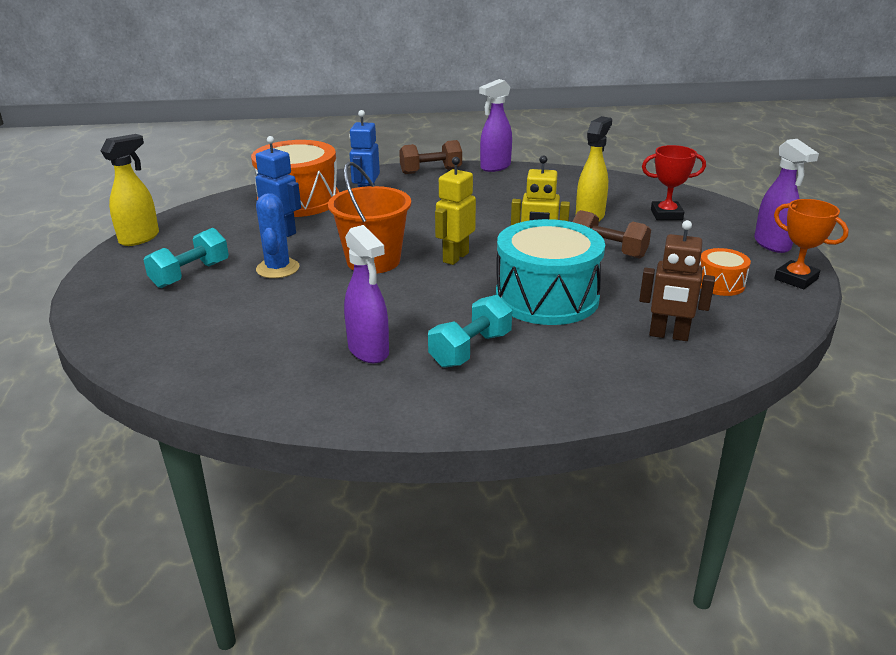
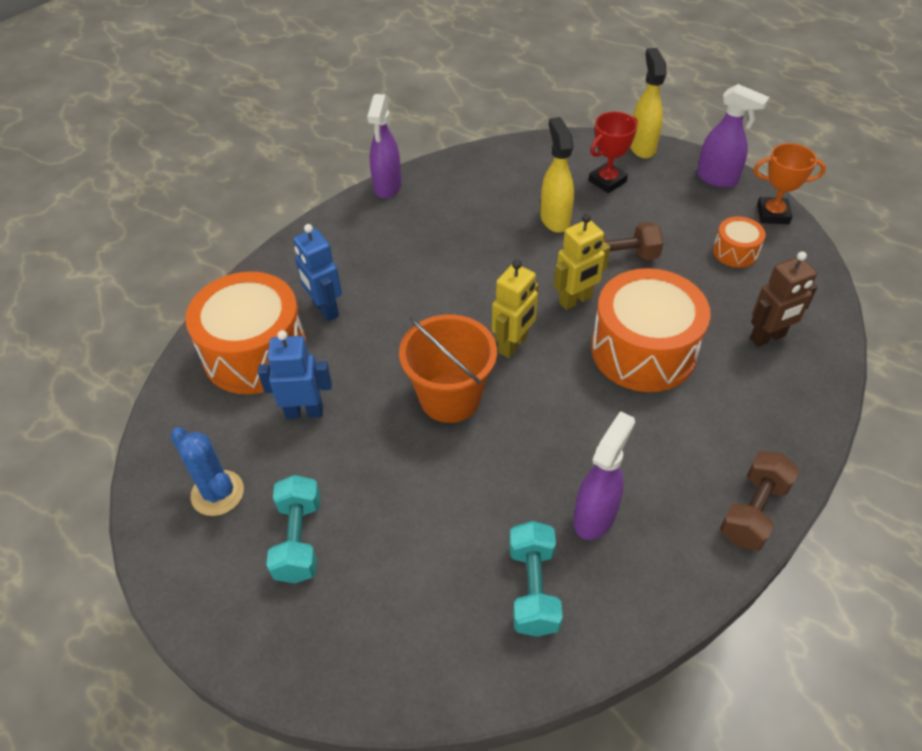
camera: 40 degrees left, 20 degrees up
yellow spray bottle [100,134,159,246] -> yellow spray bottle moved to [630,48,666,158]
blue cactus [256,193,300,278] -> blue cactus moved to [170,427,244,516]
purple spray bottle [344,225,389,363] -> purple spray bottle turned 75 degrees counterclockwise [573,411,635,540]
brown dumbbell [399,140,462,174] -> brown dumbbell moved to [720,451,799,551]
turquoise dumbbell [428,295,512,368] -> turquoise dumbbell moved to [509,521,563,637]
yellow robot [435,157,476,265] -> yellow robot turned 135 degrees counterclockwise [492,260,539,358]
turquoise drum [496,219,605,325] -> orange drum [591,268,711,392]

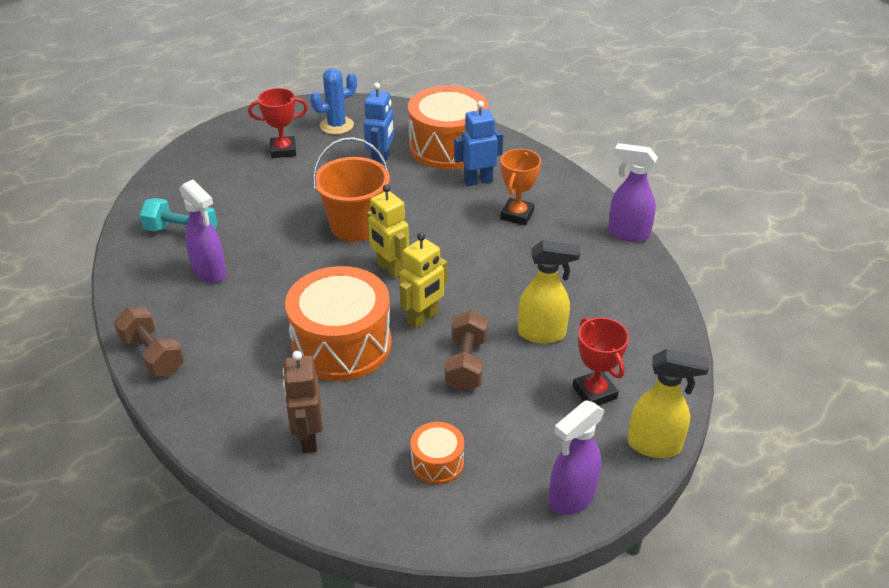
camera: 105 degrees right, 10 degrees down
turquoise dumbbell [267,475,320,583] -> red trophy [248,88,308,158]
yellow robot [554,214,610,310] -> yellow robot turned 120 degrees counterclockwise [399,232,448,329]
orange trophy [753,143,826,224] -> orange trophy moved to [501,149,541,226]

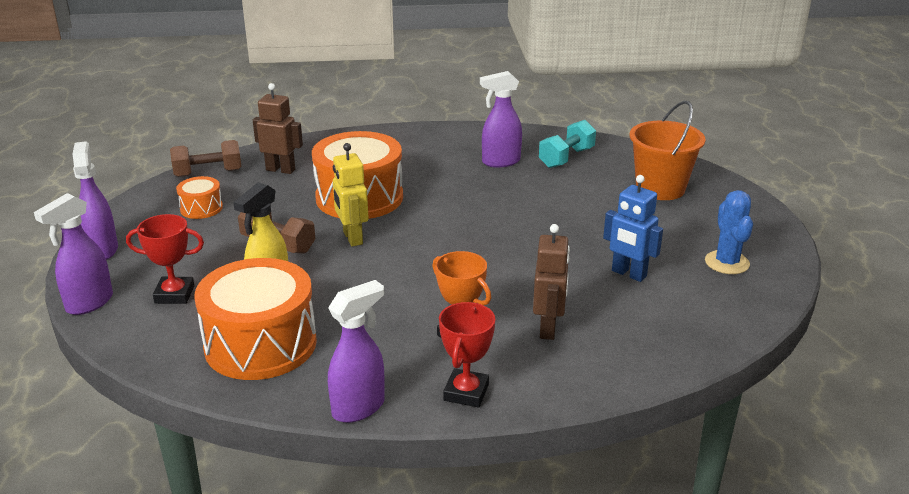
camera: 115 degrees right, 10 degrees down
brown dumbbell [113,307,184,377] -> brown dumbbell moved to [170,140,241,177]
red trophy [248,88,308,158] -> red trophy moved to [439,302,495,408]
orange bucket [313,137,390,242] -> orange bucket moved to [630,101,706,200]
yellow robot [367,184,409,278] -> none
orange drum [408,85,488,169] -> orange drum moved to [194,258,317,380]
blue robot [454,101,503,186] -> brown robot [533,224,570,340]
yellow spray bottle [628,349,709,458] -> purple spray bottle [34,193,113,315]

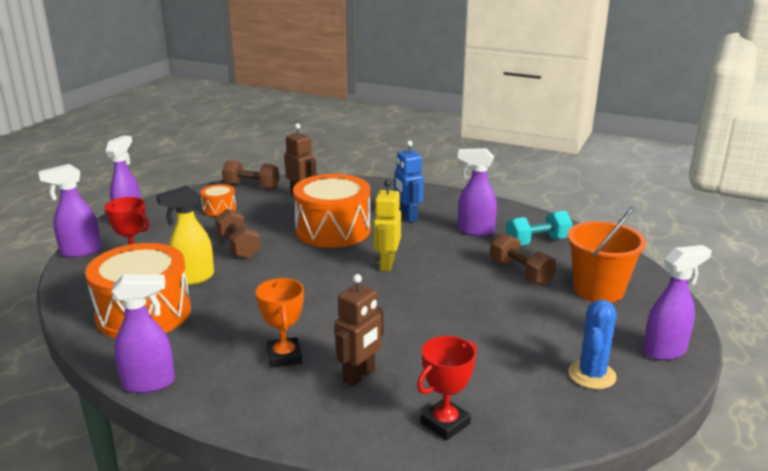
camera: 30 degrees right, 5 degrees down
yellow robot [333,143,369,247] -> yellow robot moved to [373,180,401,271]
red trophy [439,302,495,408] -> red trophy moved to [417,336,477,440]
blue robot [603,175,663,282] -> blue robot moved to [395,141,424,223]
none -> brown dumbbell [490,233,556,286]
none -> purple spray bottle [643,245,712,360]

